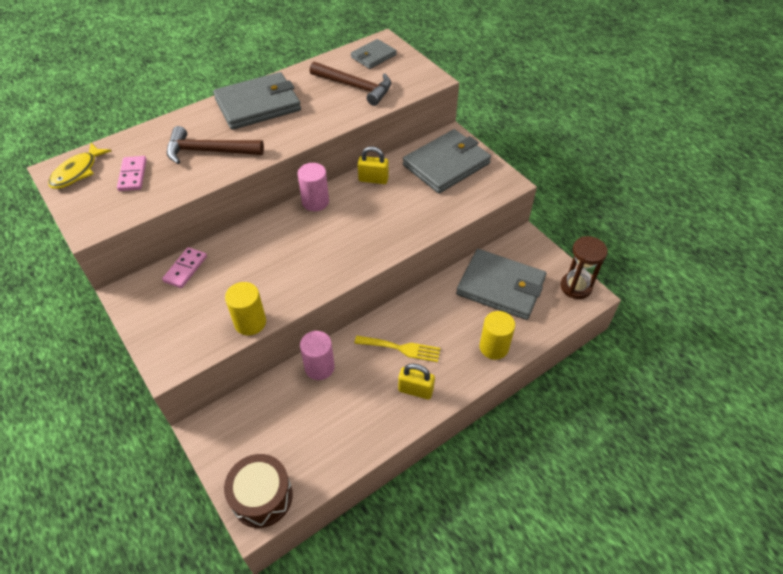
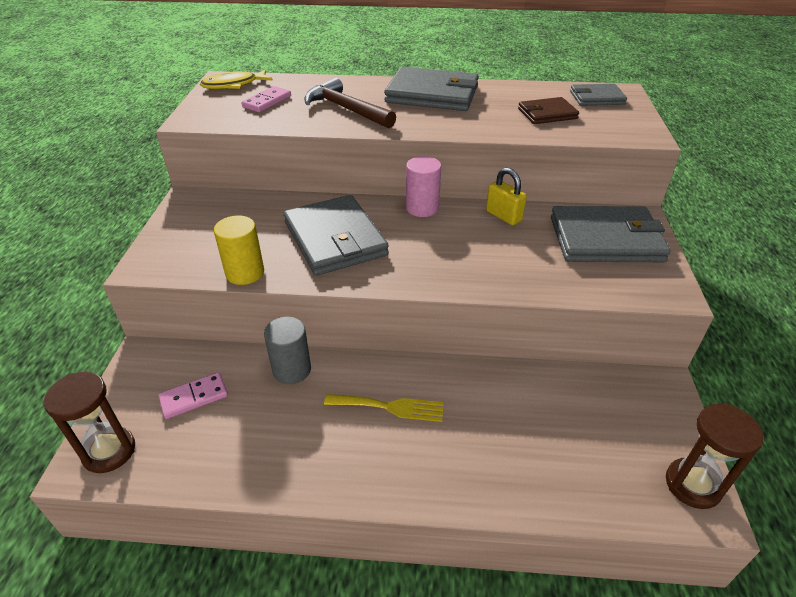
camera: 40 degrees right, 10 degrees down
pink domino [162,247,207,288] -> pink domino moved to [158,372,228,419]
brown drum [224,454,293,528] -> brown hourglass [44,372,135,473]
pink cylinder [300,331,335,380] -> grey cylinder [264,317,311,384]
brown hammer [310,62,391,106] -> brown wallet [518,97,579,124]
yellow fork [354,336,441,362] -> yellow fork turned 45 degrees counterclockwise [324,394,444,422]
yellow padlock [398,363,435,400] -> none
grey wallet [456,249,546,320] -> grey wallet moved to [284,195,389,276]
yellow cylinder [479,311,515,360] -> none

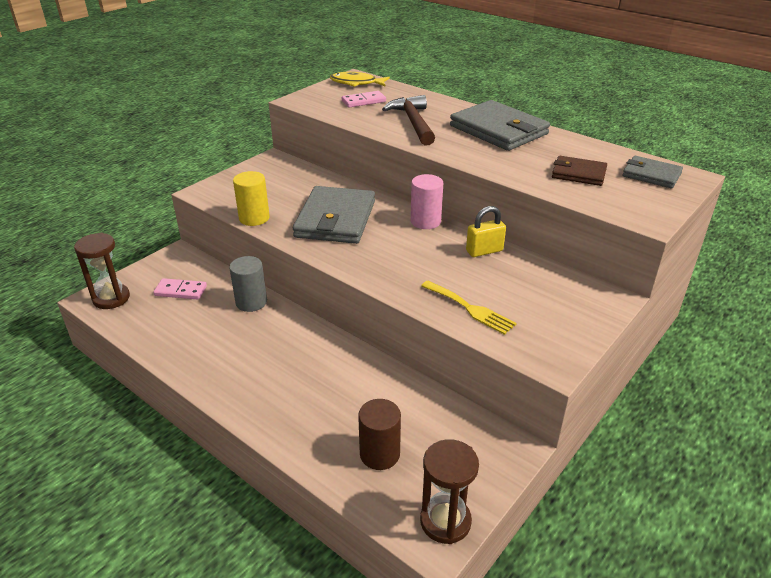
camera: 35 degrees right, 5 degrees down
yellow fork [324,394,444,422] -> yellow fork moved to [421,280,517,335]
yellow padlock [486,167,527,225] -> yellow padlock turned 75 degrees clockwise [466,206,506,257]
grey wallet [551,206,671,262] -> none
none -> brown cylinder [358,399,401,470]

